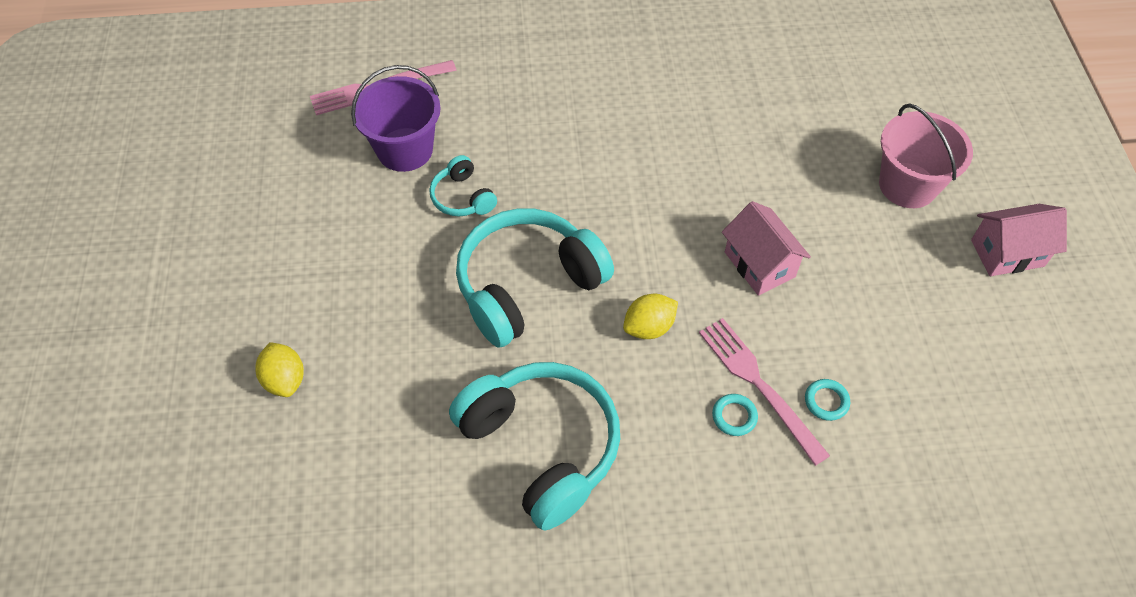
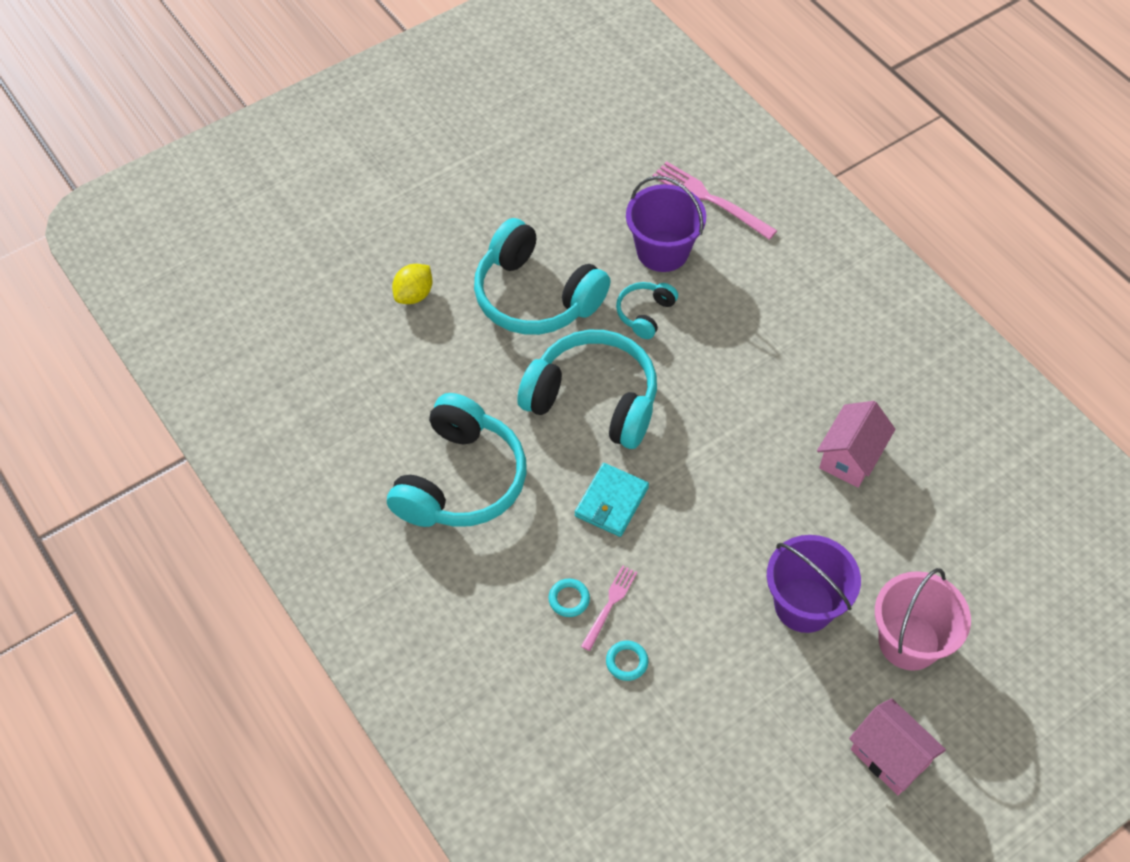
camera: 60 degrees right, 0 degrees up
yellow lemon [623,294,678,339] -> turquoise wallet [575,463,649,537]
pink fork [699,318,830,466] -> pink fork [581,565,637,651], size x0.59
pink house [722,201,811,296] -> pink house moved to [817,401,895,487]
none -> turquoise headphones [474,218,611,335]
none -> purple bucket [767,535,861,633]

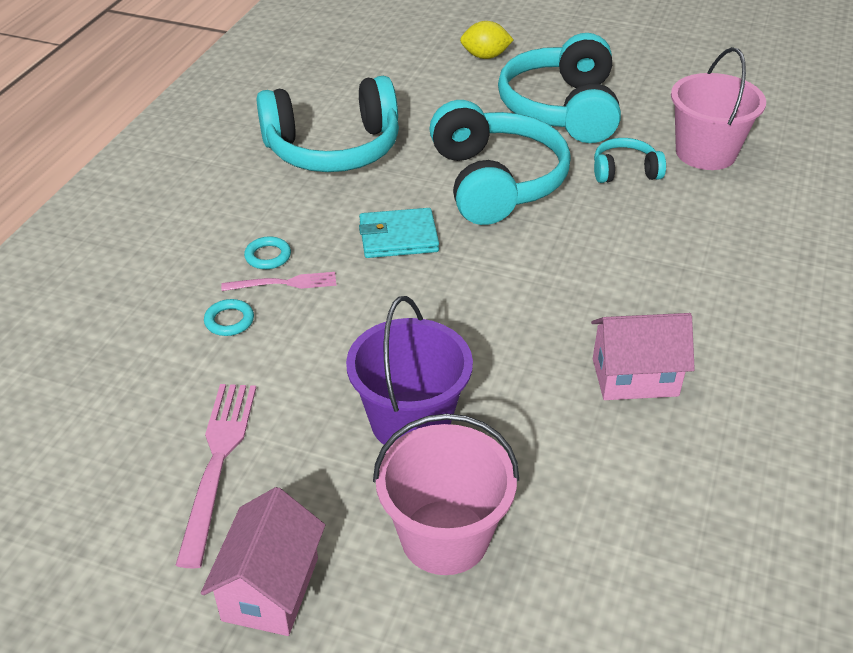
camera: 55 degrees right, 15 degrees down
purple bucket [626,176,706,272] -> pink bucket [671,47,766,170]
pink fork [652,161,777,240] -> pink fork moved to [176,384,256,568]

